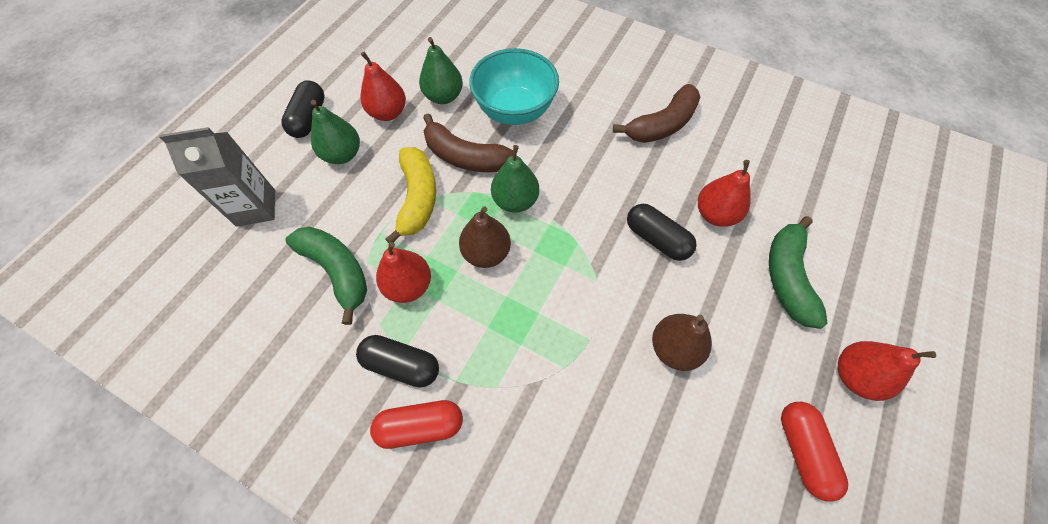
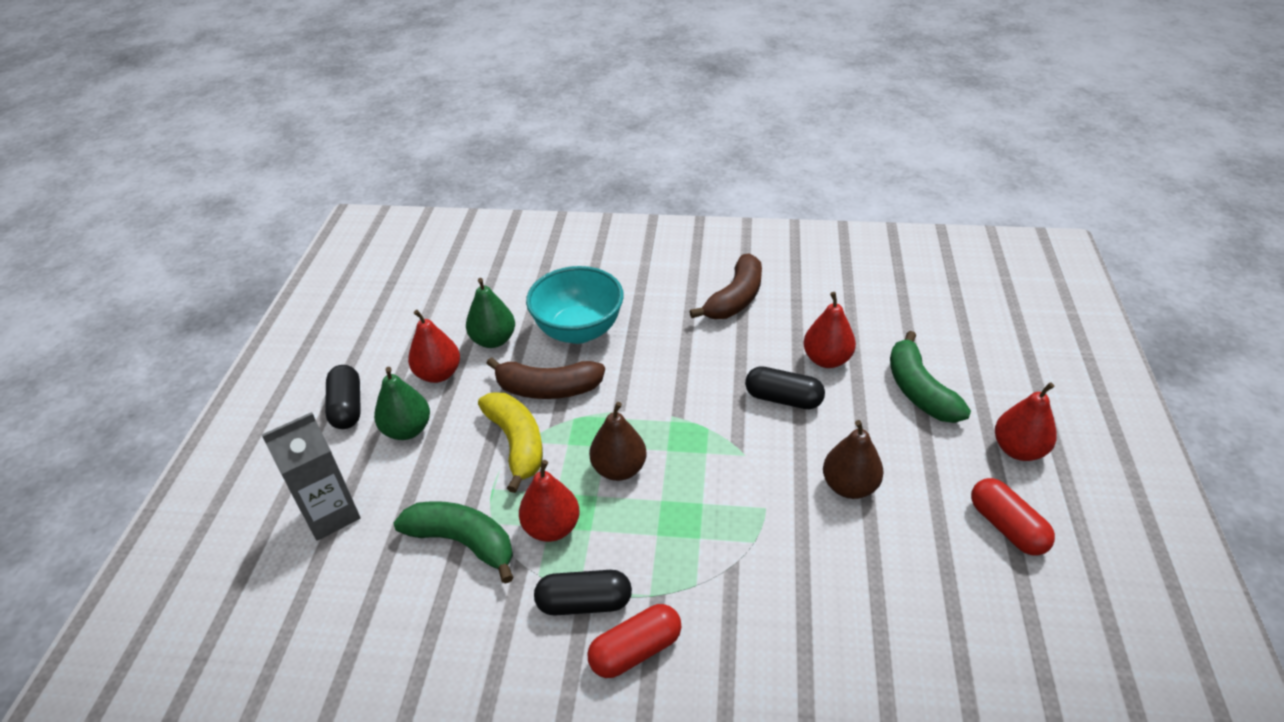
camera: 20 degrees left, 20 degrees down
green pear [491,145,539,213] -> none

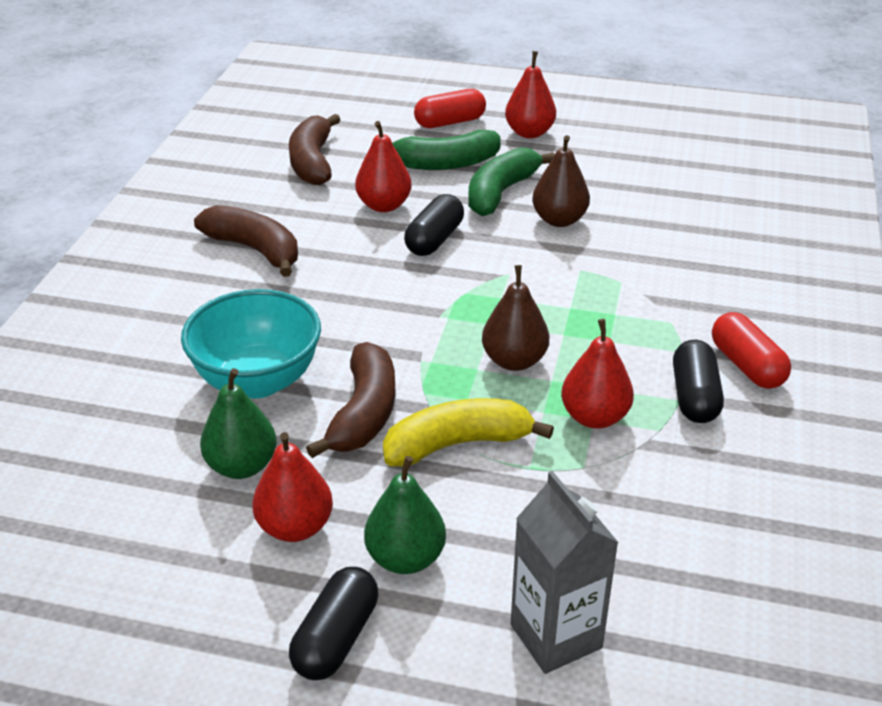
camera: 85 degrees left, 5 degrees down
black capsule [325,365,361,429] -> black capsule turned 60 degrees counterclockwise [289,567,378,680]
green banana [394,501,514,584] -> green banana moved to [468,147,555,216]
red capsule [971,478,1055,555] -> red capsule moved to [414,89,486,128]
none -> brown banana [289,114,340,185]

